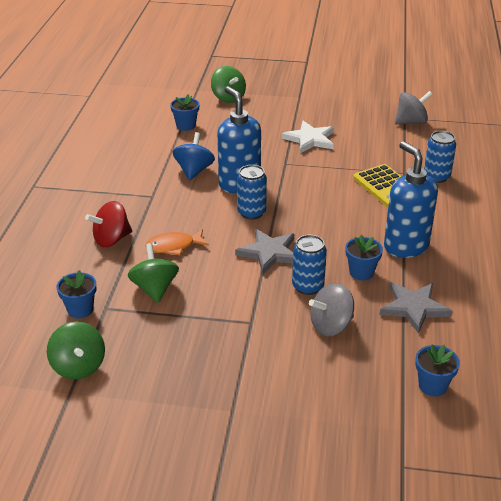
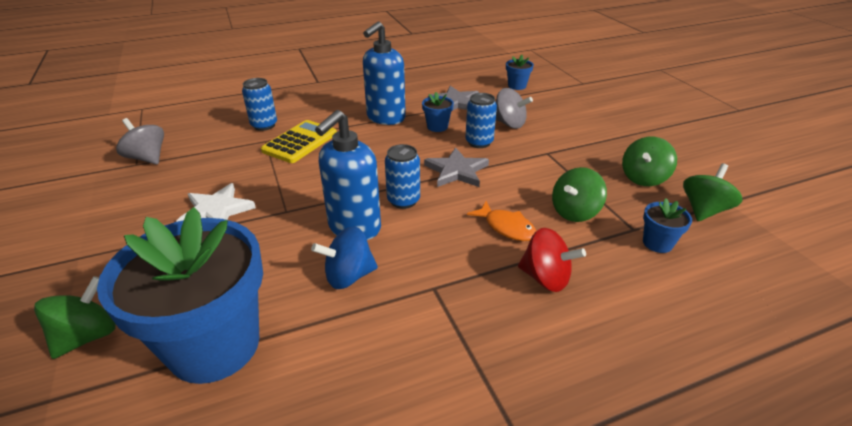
camera: 120 degrees left, 0 degrees up
blue flower pot [170,94,199,131] -> blue flower pot [97,207,263,384], size x2.47
none -> green spinning top [622,136,677,186]

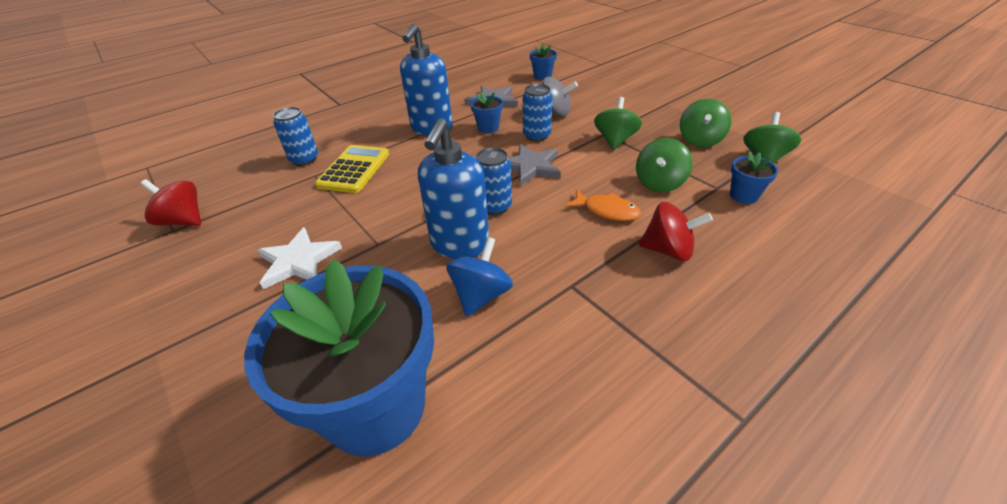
camera: 15 degrees left, 5 degrees up
green spinning top [34,276,116,359] -> green spinning top moved to [594,97,642,150]
grey spinning top [116,118,164,165] -> red spinning top [141,179,201,226]
blue spinning top [311,226,378,289] -> blue spinning top turned 150 degrees clockwise [446,237,513,317]

